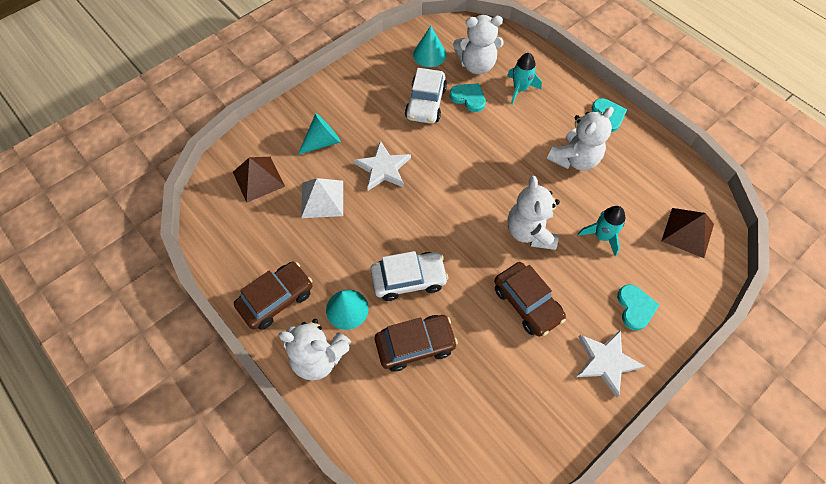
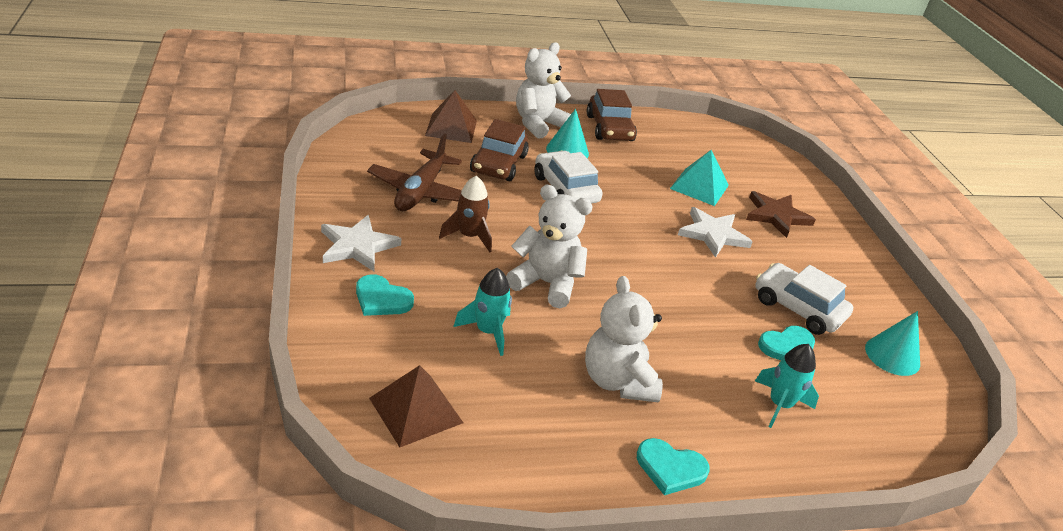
camera: 115 degrees right, 25 degrees down
brown pyramid [233,157,285,203] -> brown pyramid moved to [425,90,477,143]
turquoise cone [298,113,341,155] -> brown star [746,191,816,238]
white pyramid [301,178,343,218] -> turquoise pyramid [670,150,729,206]
white car [370,251,448,301] -> white car turned 135 degrees clockwise [534,151,602,204]
white teddy bear [453,15,504,74] -> none
brown car [494,262,566,337] -> brown rocket [439,175,492,252]
none -> brown plane [367,133,462,211]

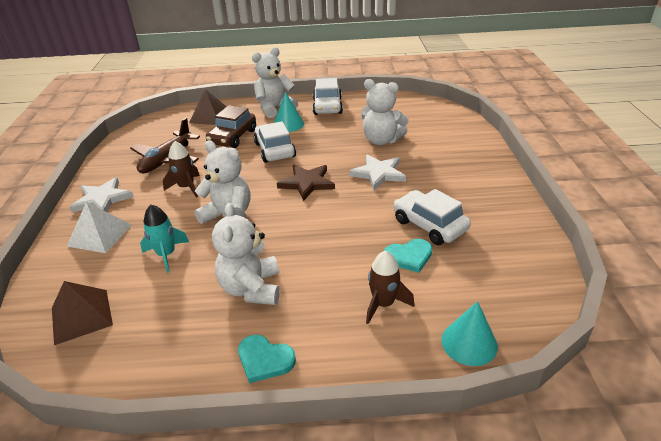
camera: 15 degrees right, 0 degrees up
turquoise heart [356,274,414,316] -> white pyramid [67,202,131,253]
brown car [587,89,637,141] -> white car [313,78,343,115]
turquoise pyramid [670,150,729,206] -> white teddy bear [361,79,409,145]
brown star [746,191,816,238] -> brown star moved to [277,165,335,201]
turquoise rocket [755,344,819,428] -> brown rocket [366,251,415,324]
turquoise cone [865,311,920,376] -> turquoise cone moved to [441,301,498,366]

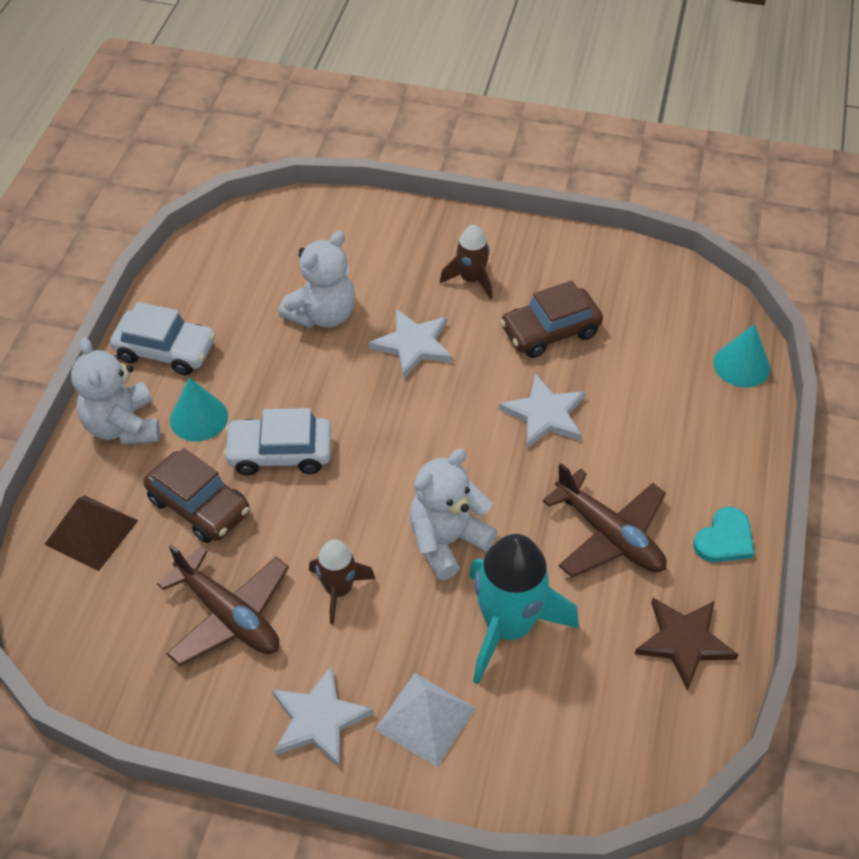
camera: 75 degrees left, 15 degrees up
brown pyramid [52,281,113,345] -> none
turquoise rocket [140,205,189,273] -> turquoise rocket [469,534,579,685], size x1.78
white teddy bear [212,203,280,305] -> brown plane [543,463,667,577]
brown star [277,165,335,201] -> brown star moved to [635,598,739,691]
brown rocket [366,251,415,324] -> brown rocket moved to [440,225,492,299]
turquoise heart [384,239,432,273] -> none
white car [394,189,471,245] -> brown car [500,281,603,358]
none -> white star [499,373,585,448]

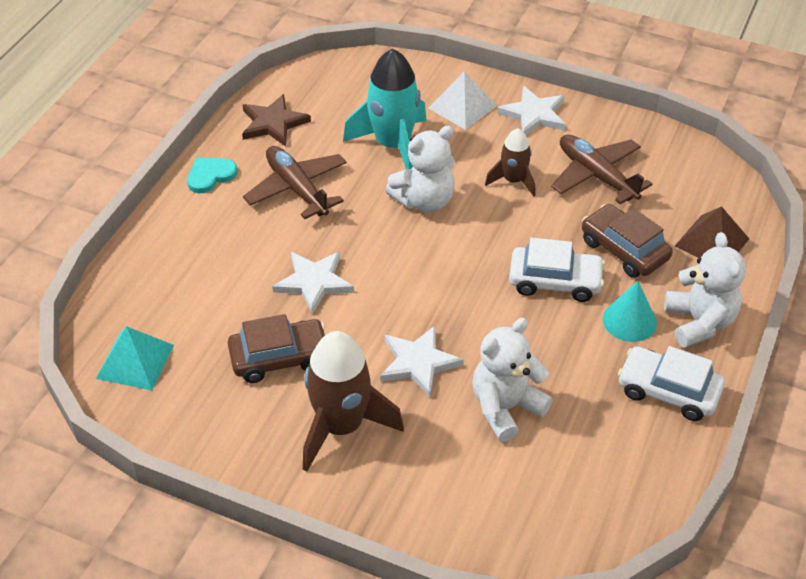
camera: 170 degrees left, 5 degrees down
brown rocket [440,225,492,299] -> brown rocket [303,331,404,472], size x1.78
turquoise cone [714,324,770,388] -> none
none -> turquoise pyramid [96,326,174,390]

